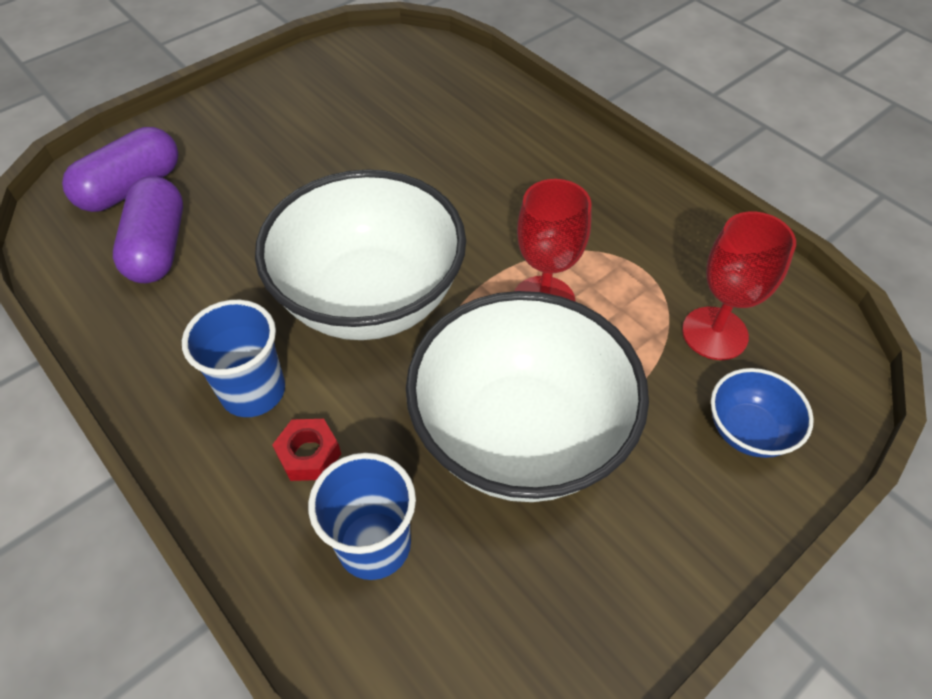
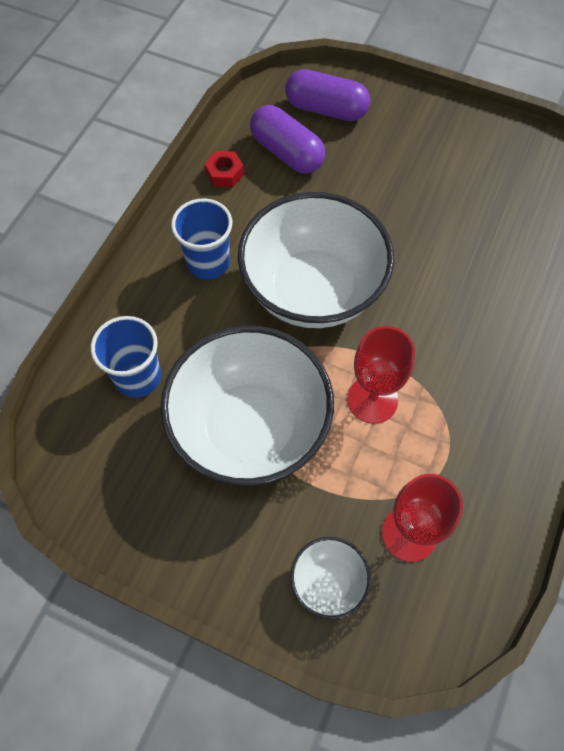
camera: 65 degrees right, 10 degrees up
purple capsule [113,176,183,283] -> purple capsule turned 75 degrees clockwise [250,105,325,174]
red nut [272,419,341,481] -> red nut moved to [204,151,244,188]
blue bowl [711,368,814,458] -> white bowl [290,537,371,619]

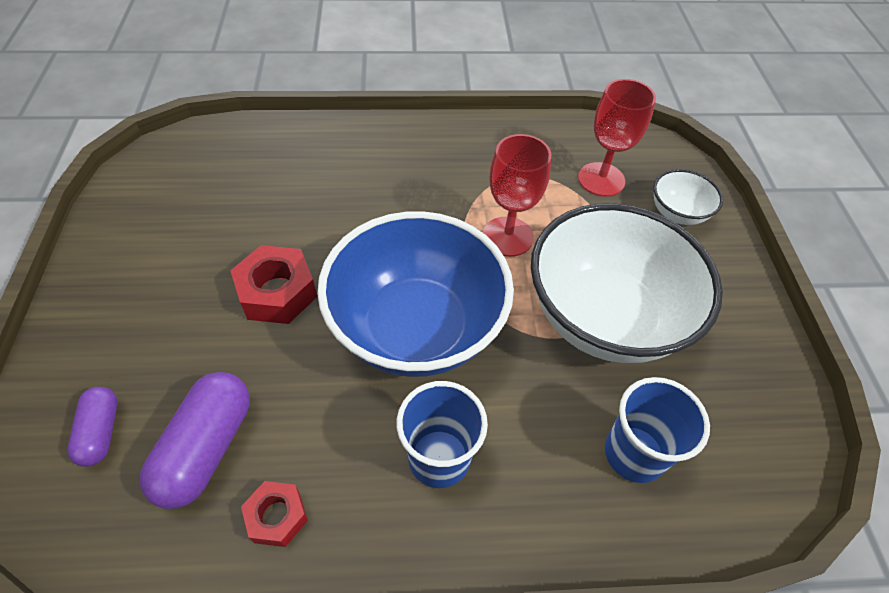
camera: 120 degrees left, 10 degrees down
white bowl [238,192,394,328] -> blue bowl [317,211,514,377]
purple capsule [285,69,370,121] -> purple capsule [67,387,117,467], size x0.59
none -> red nut [230,245,317,324]

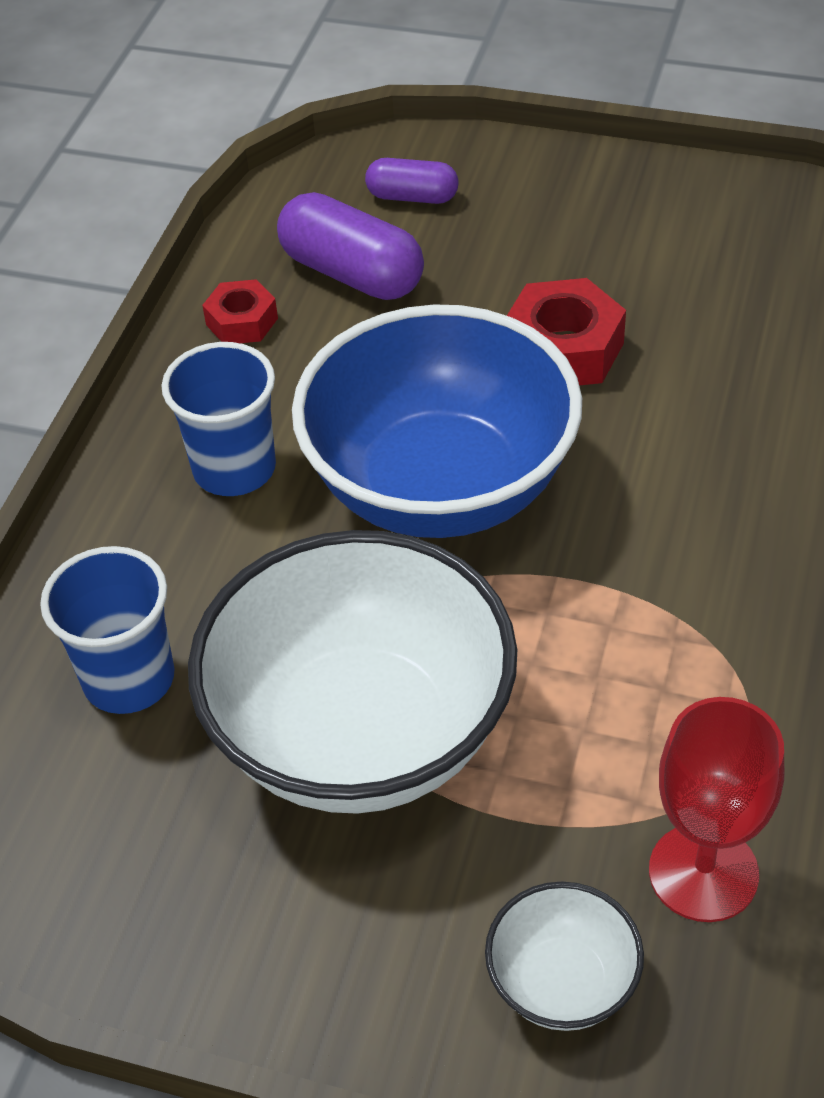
camera: 115 degrees right, 5 degrees down
red goblet [483,134,551,257] -> none

